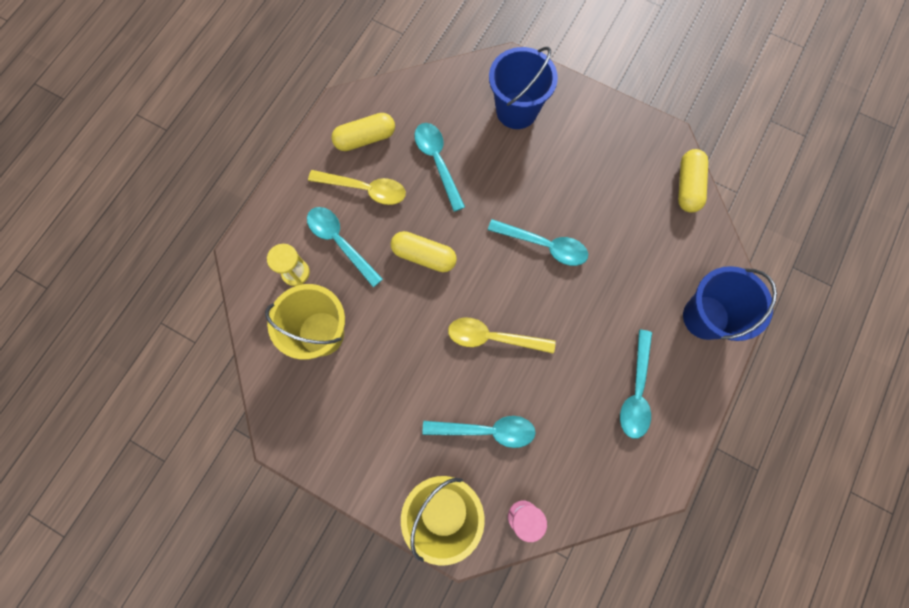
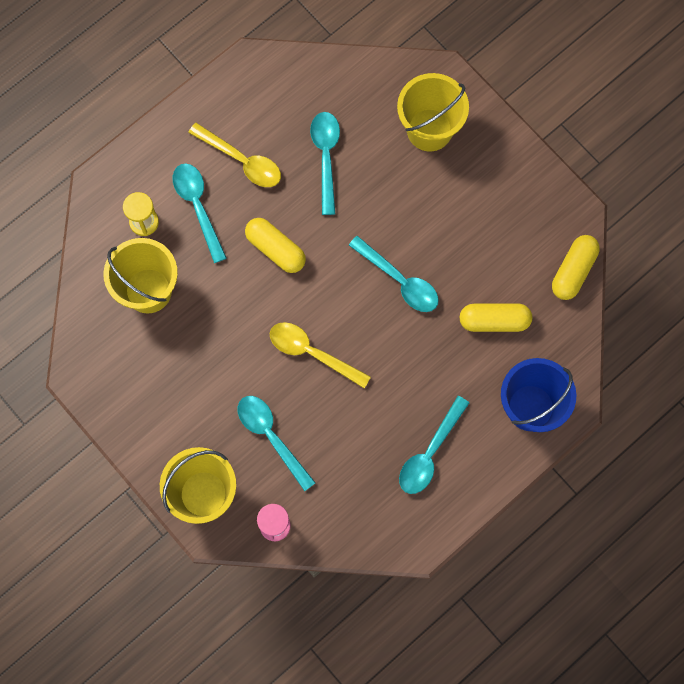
camera: 20 degrees right, 0 degrees up
yellow capsule [332,113,395,151] -> yellow capsule moved to [460,304,532,332]
turquoise spoon [423,416,536,448] -> turquoise spoon turned 150 degrees counterclockwise [238,396,316,491]
blue bucket [489,46,558,129] -> yellow bucket [397,73,469,151]

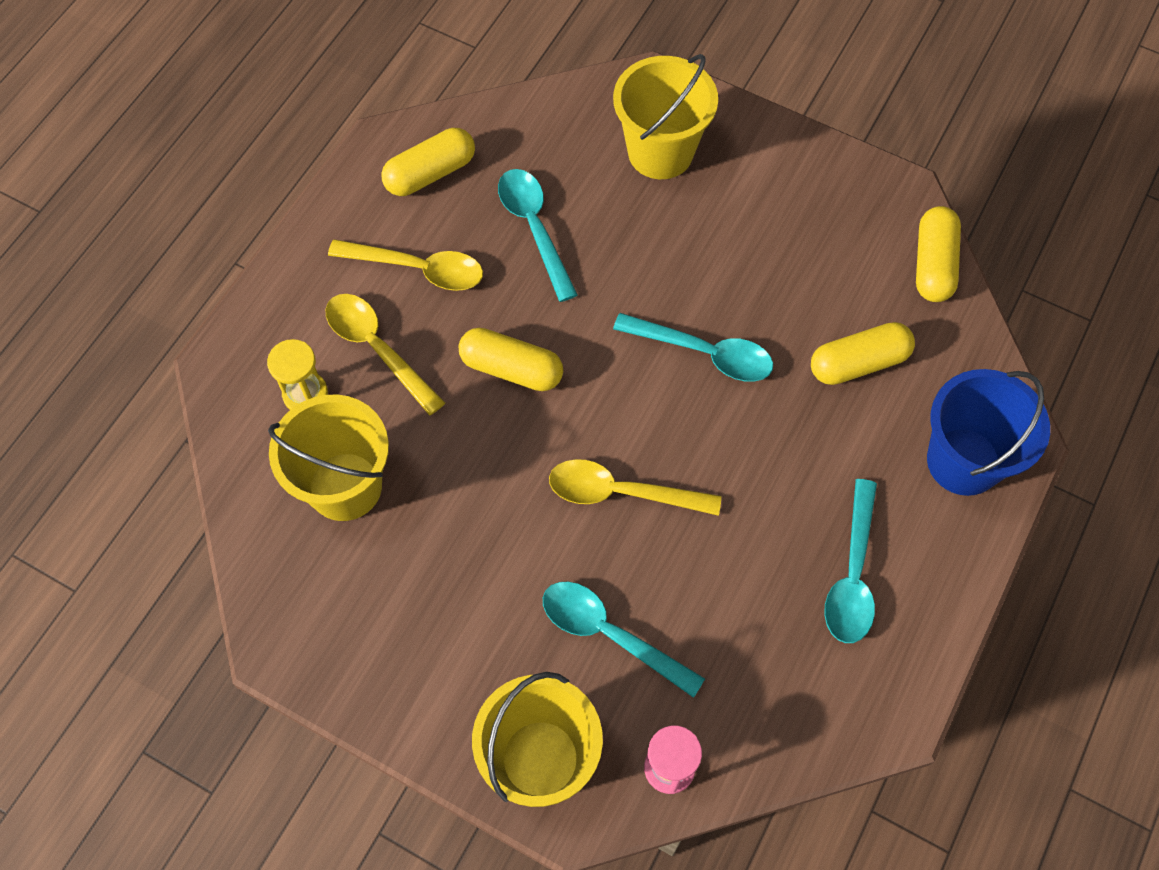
camera: 20 degrees left, 10 degrees down
turquoise spoon [173,163,227,263] -> yellow spoon [326,294,445,416]
none -> yellow capsule [381,128,475,196]

